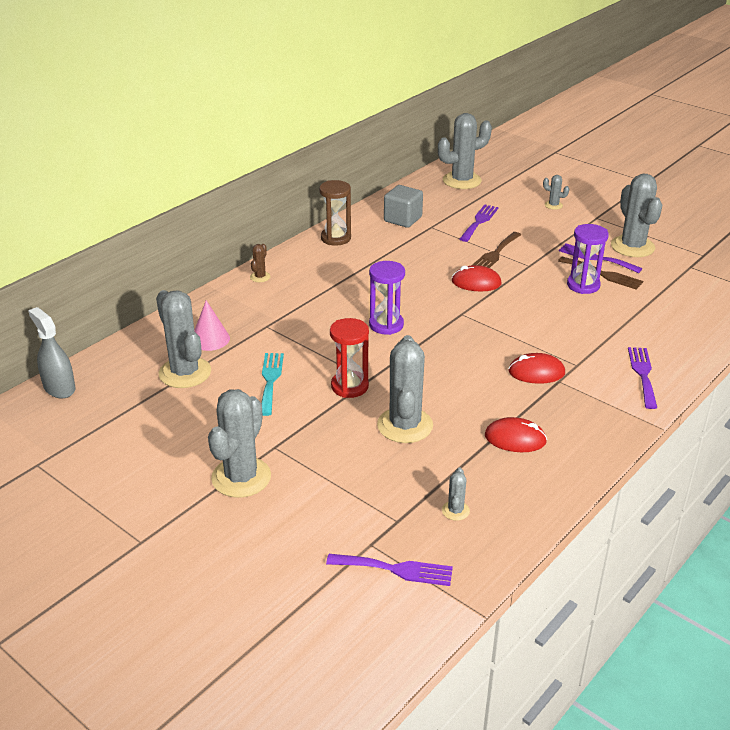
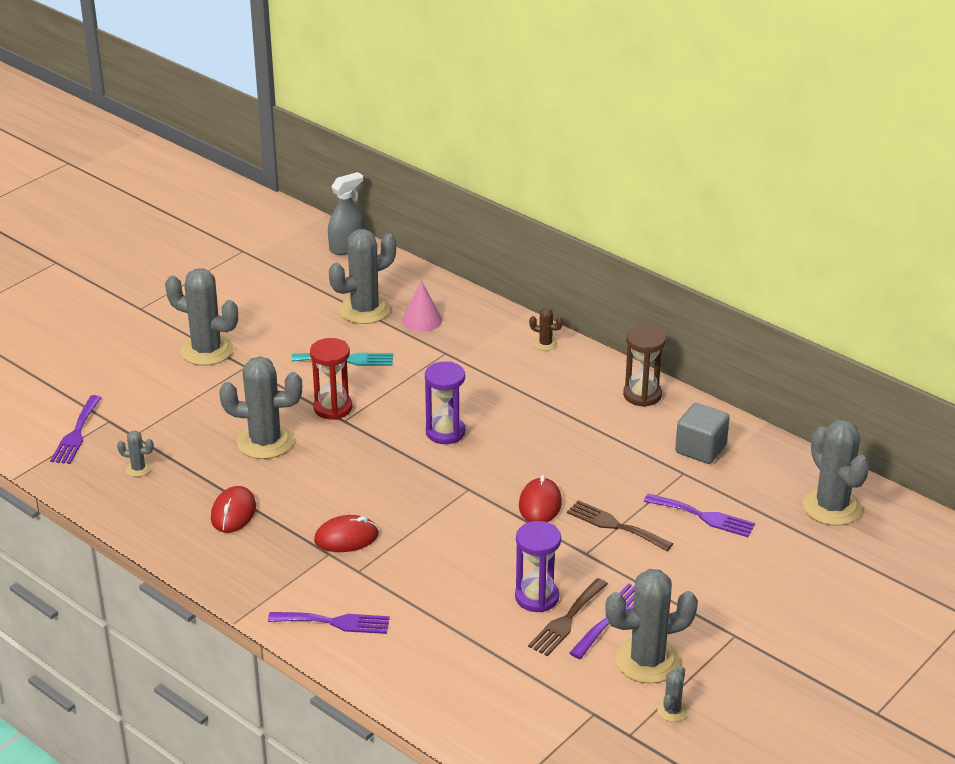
camera: 90 degrees right, 0 degrees up
red mouse [508,353,565,384] -> red mouse turned 75 degrees clockwise [314,515,379,552]
grey cactus [543,175,569,210] -> grey cactus moved to [657,666,687,722]

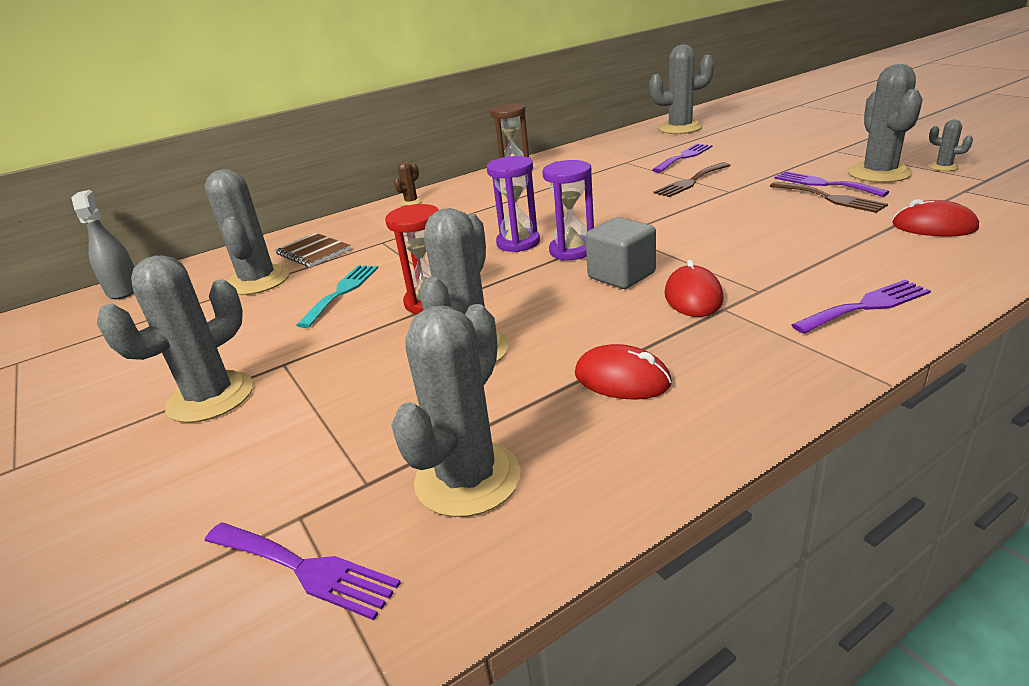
camera: 70 degrees left, 5 degrees down
grey cactus [117,431,154,477] -> grey cactus [391,304,521,517], size x2.22
purple fork [268,612,390,634] -> purple fork turned 45 degrees clockwise [792,280,931,334]
pink cone [402,280,442,332] -> brown notebook [275,233,351,267]
purple hourglass [515,521,561,612] -> purple hourglass moved to [542,160,594,260]
red mouse [519,475,562,522] -> red mouse moved to [892,199,979,237]
grey cube [675,403,730,464] -> grey cube moved to [586,217,656,289]

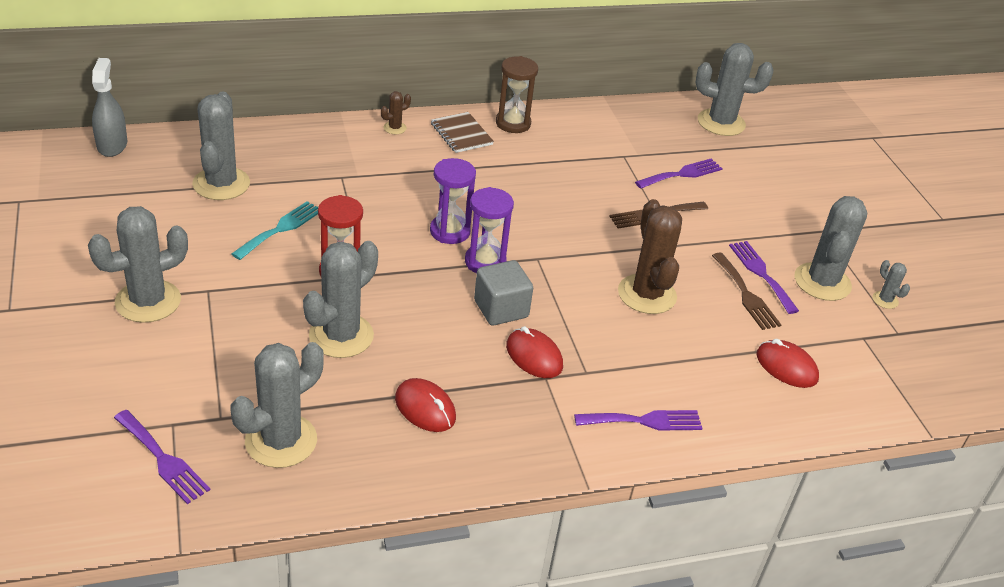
camera: 10 degrees right, 10 degrees up
brown notebook [275,233,351,267] -> brown notebook moved to [431,112,494,153]
red mouse [665,260,724,317] -> red mouse turned 60 degrees counterclockwise [506,326,563,378]
none -> brown cactus [618,199,682,314]

